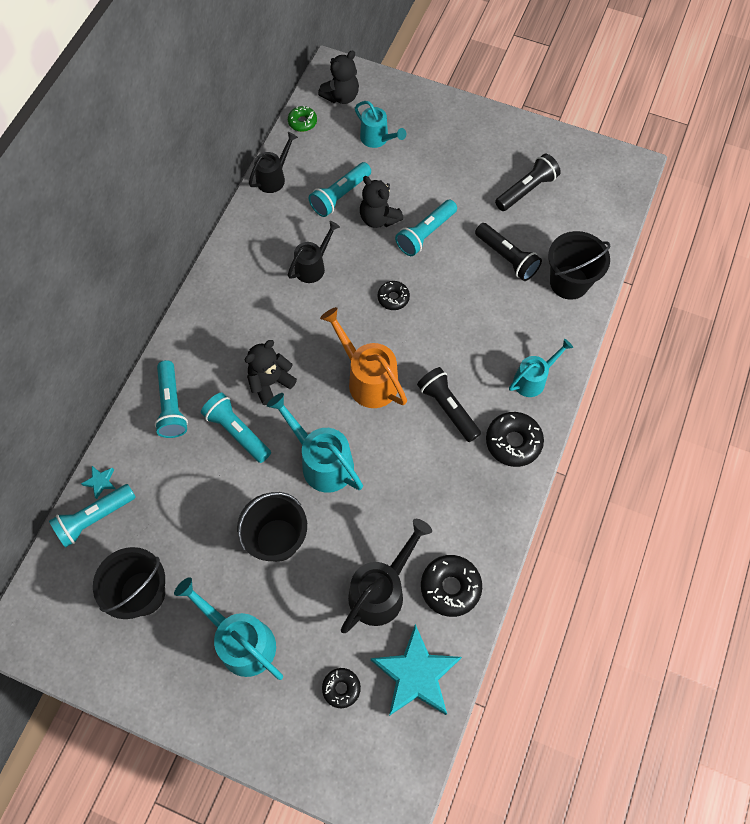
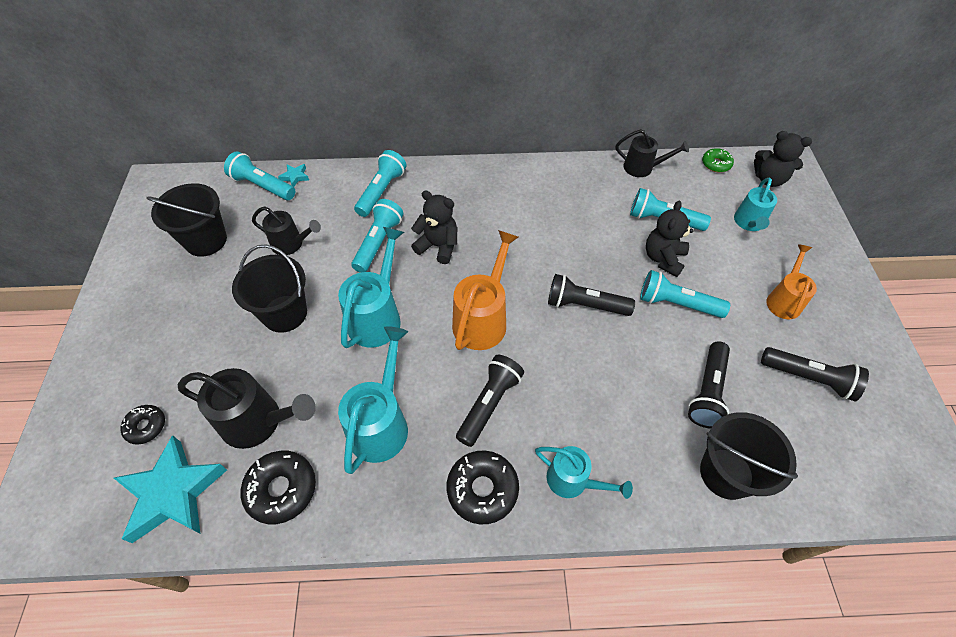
camera: 65 degrees right, 10 degrees down
turquoise flashlight [155,360,188,438] -> turquoise flashlight turned 150 degrees clockwise [354,150,407,217]
turquoise watering can [174,577,283,680] -> turquoise watering can moved to [338,326,408,474]
black watering can [288,221,340,283] -> black watering can moved to [252,206,321,255]
black donut [377,281,410,310] -> black flashlight [548,274,635,316]
none -> orange watering can [766,244,817,319]

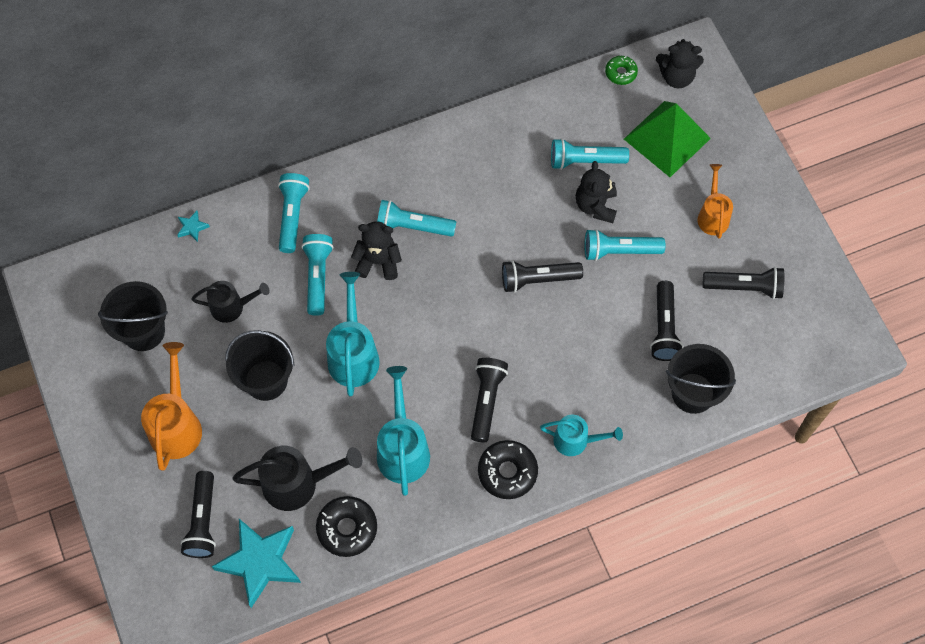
camera: 20 degrees left, 10 degrees up
black donut [120,405,165,445] -> black flashlight [180,471,216,558]
turquoise flashlight [224,151,295,200] -> turquoise flashlight moved to [377,200,456,237]
orange watering can [452,230,518,350] -> orange watering can moved to [141,342,202,471]
black watering can [616,129,689,177] -> none
turquoise watering can [734,178,777,231] -> green pyramid [624,101,711,177]

